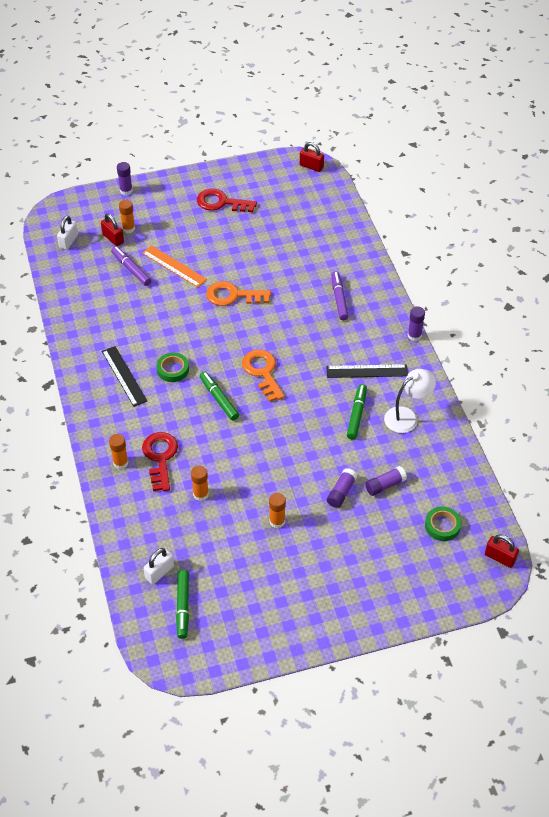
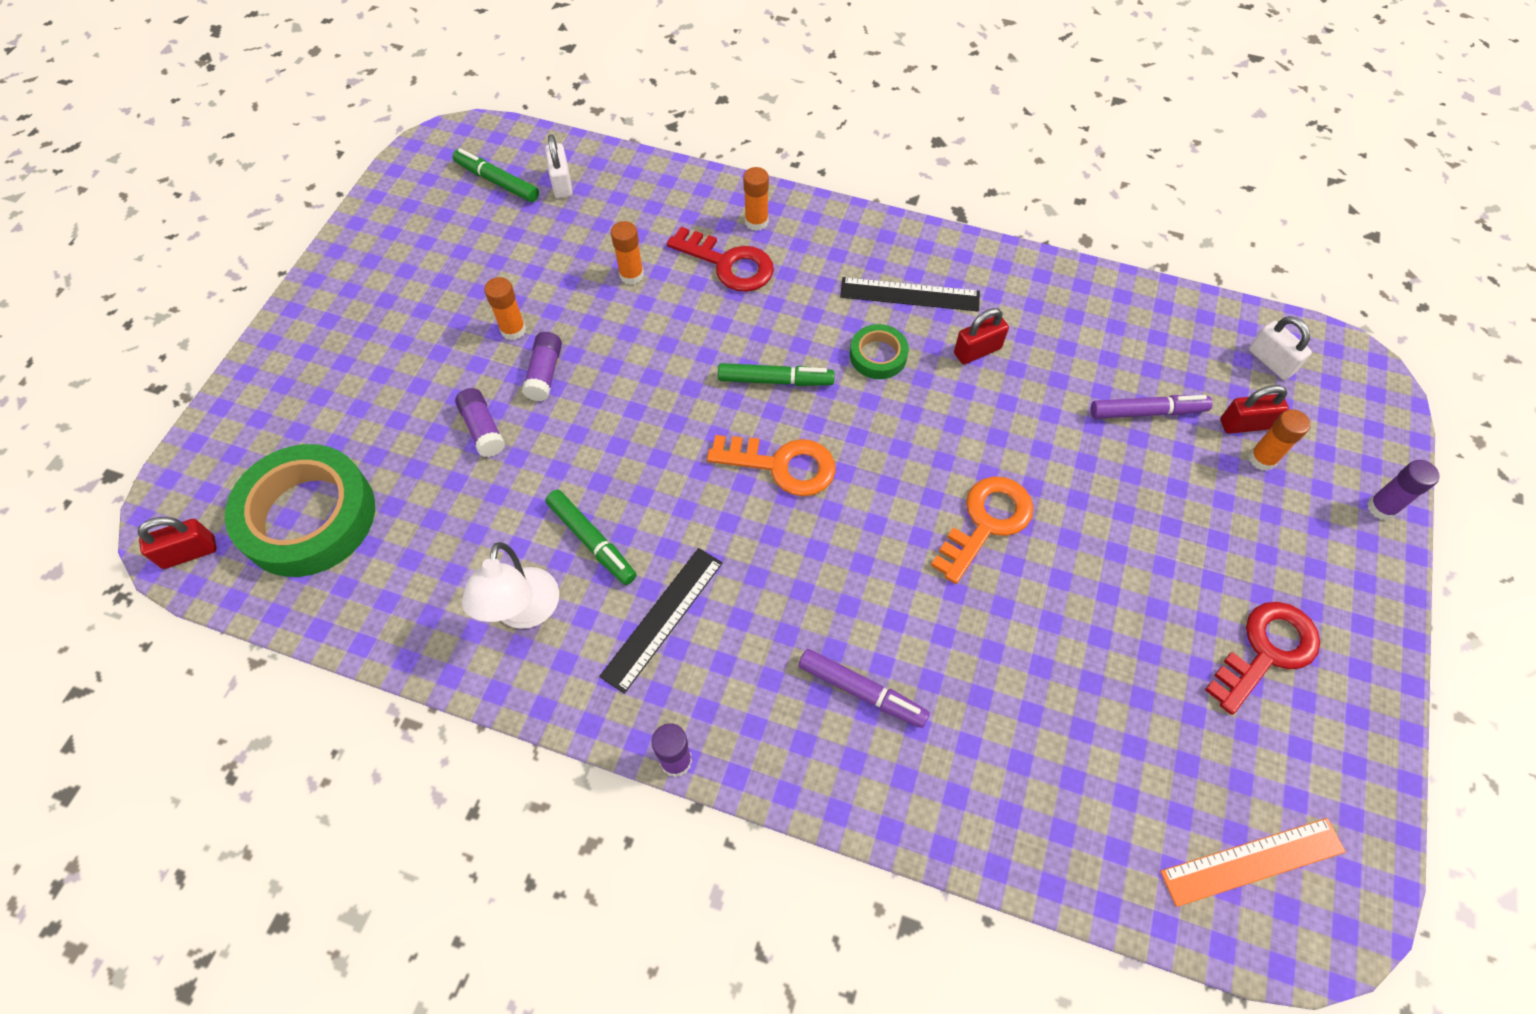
camera: 125 degrees right, 10 degrees up
orange ruler [142,245,207,287] -> orange ruler moved to [1160,818,1346,907]
red padlock [300,142,324,172] -> red padlock moved to [954,308,1009,364]
purple glue stick [365,466,407,496] -> purple glue stick moved to [522,332,562,401]
green tape [425,507,461,541] -> green tape [225,444,375,577], size x2.09

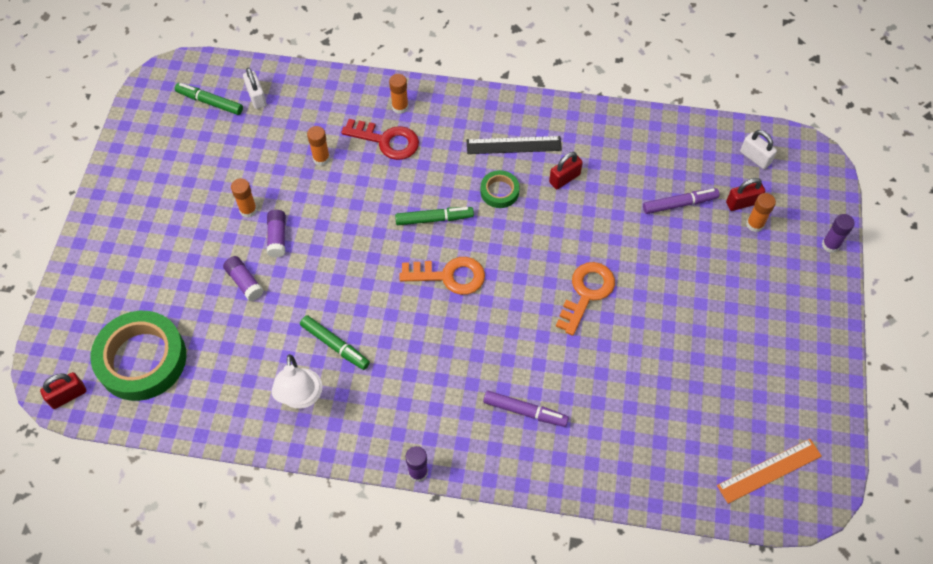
camera: 10 degrees left, 0 degrees up
black ruler [599,548,723,694] -> none
red key [1205,602,1320,715] -> none

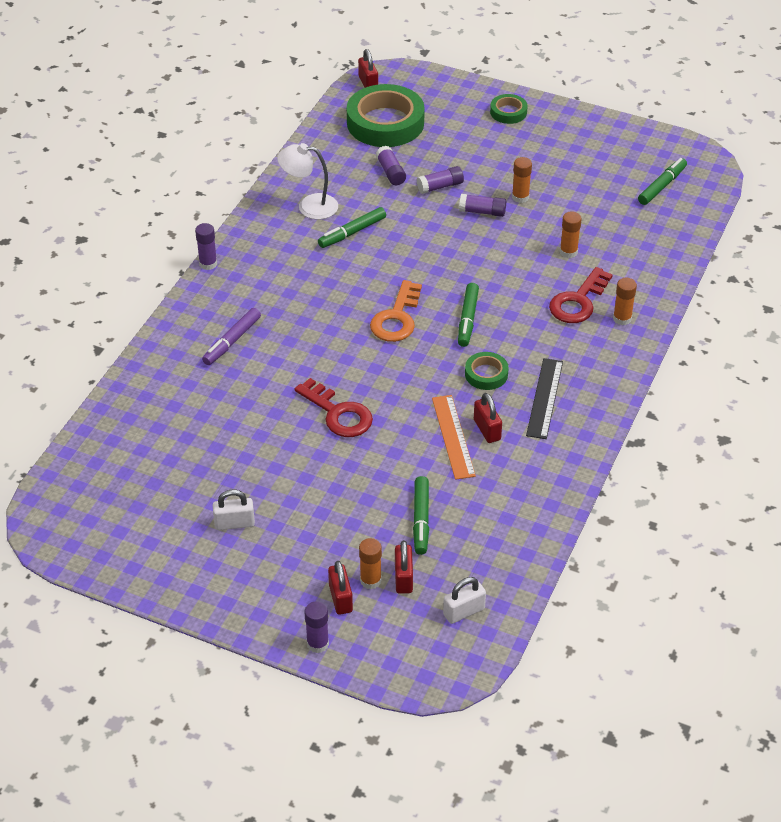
camera: 105 degrees right, 15 degrees down
white padlock [243,67,266,109] -> white padlock moved to [213,489,255,530]
orange key [556,262,615,336] -> red key [295,378,373,437]
purple marker [643,188,719,214] -> green marker [413,476,429,555]
orange ruler [717,439,822,504] -> orange ruler moved to [432,395,476,480]
none -> red padlock [328,561,353,615]
none -> purple glue stick [376,146,406,185]
none -> green tape [490,94,528,124]

